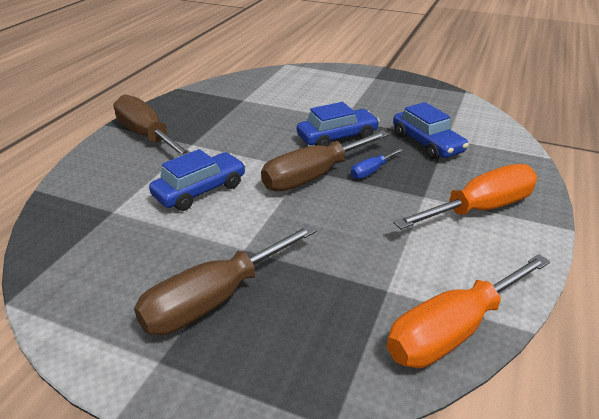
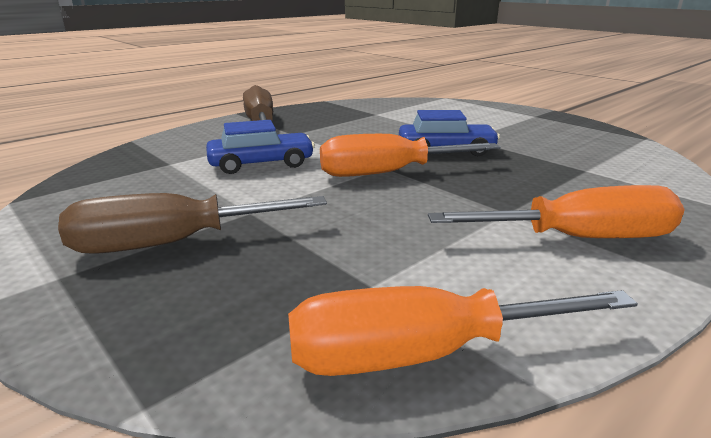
camera: 25 degrees right, 10 degrees down
brown screwdriver [261,130,389,191] -> orange screwdriver [320,134,501,177]
blue screwdriver [351,148,404,179] -> none
blue car [393,102,469,159] -> none

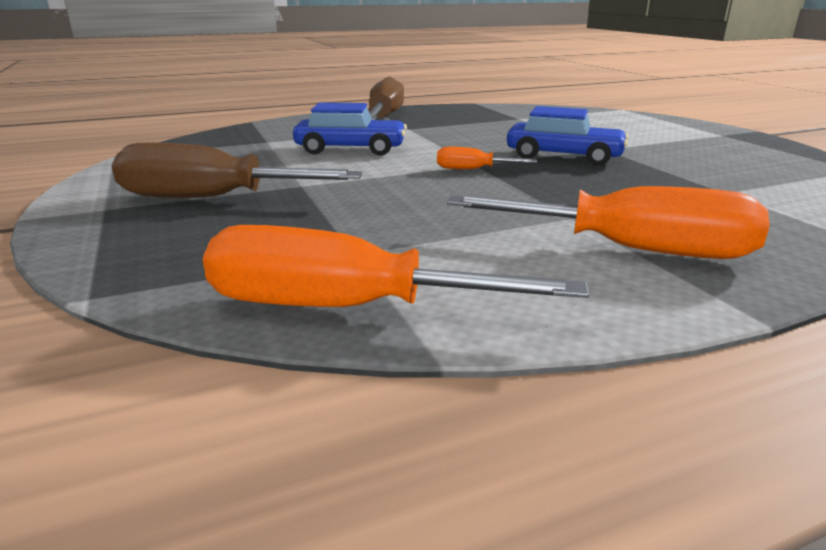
camera: 20 degrees right, 0 degrees up
orange screwdriver [320,134,501,177] -> orange screwdriver [437,147,537,169], size x0.47

